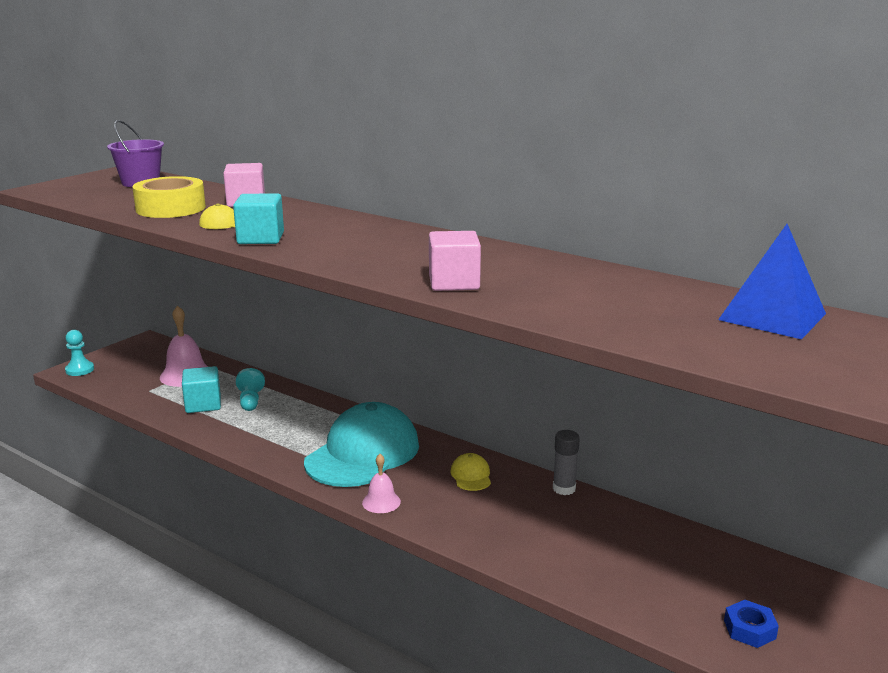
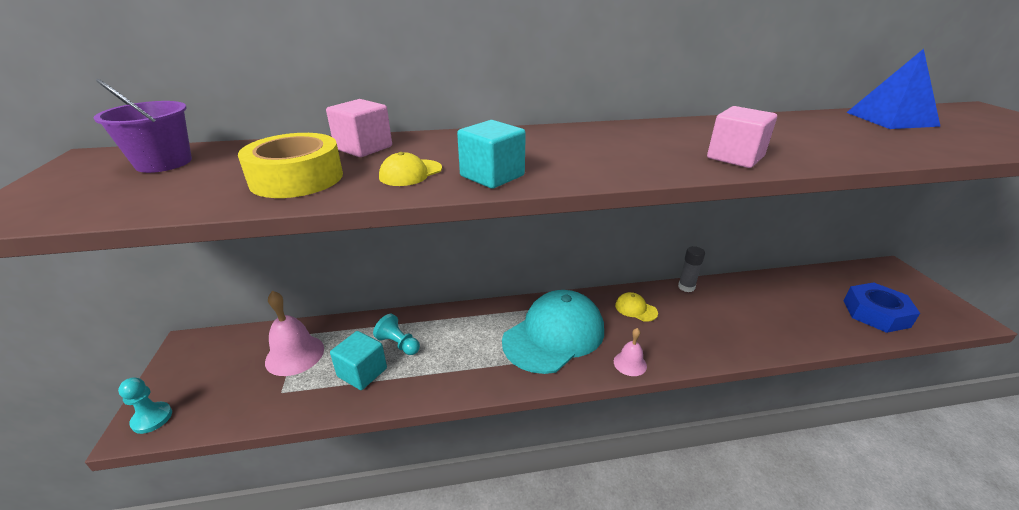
camera: 45 degrees left, 10 degrees up
turquoise cap [304,402,419,487] -> turquoise cap turned 60 degrees clockwise [502,290,604,374]
blue nut [724,600,779,648] -> blue nut [843,283,920,333], size x1.85

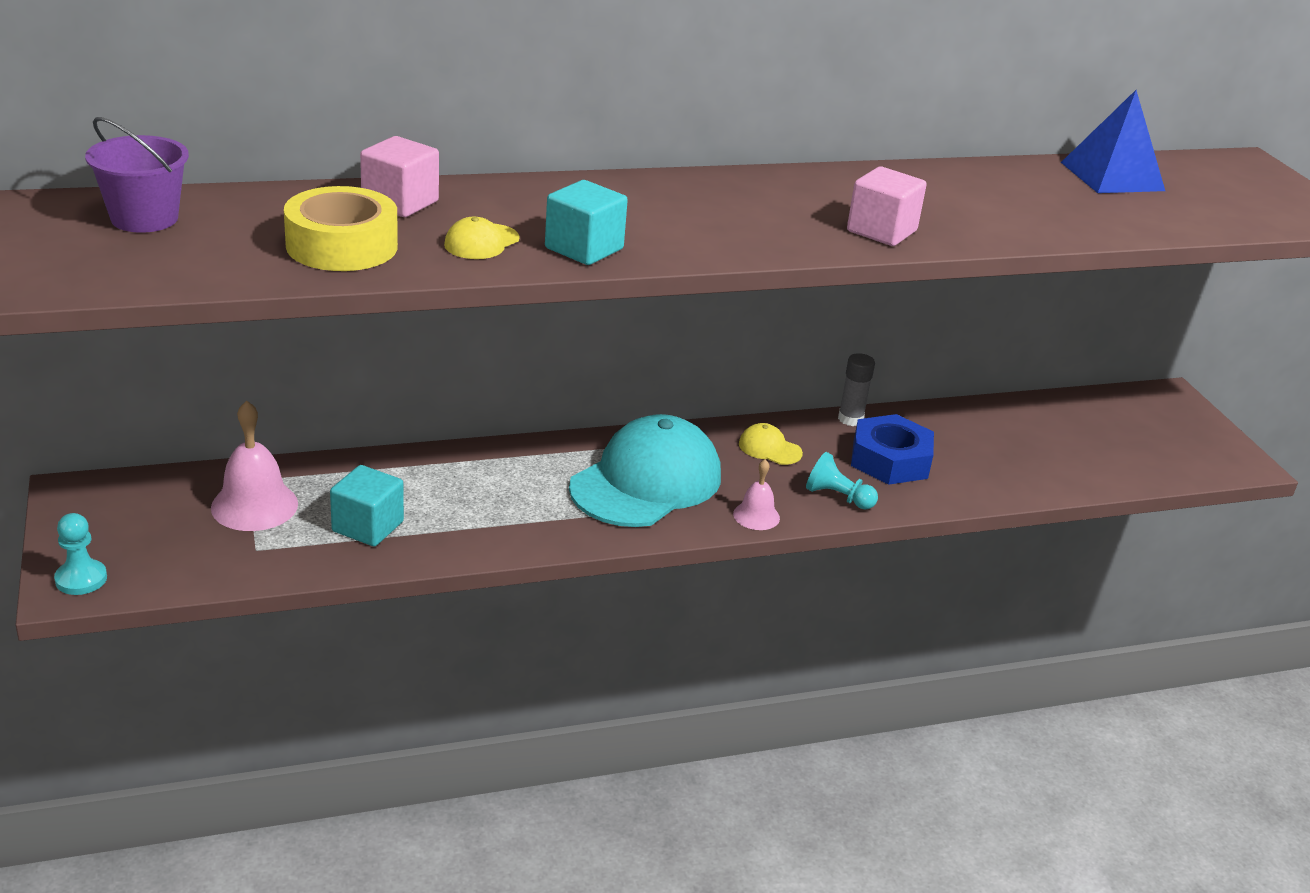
camera: 10 degrees left, 0 degrees up
turquoise pawn [373,314,420,355] -> turquoise pawn moved to [806,452,878,509]
blue nut [843,283,920,333] -> blue nut moved to [851,414,934,485]

